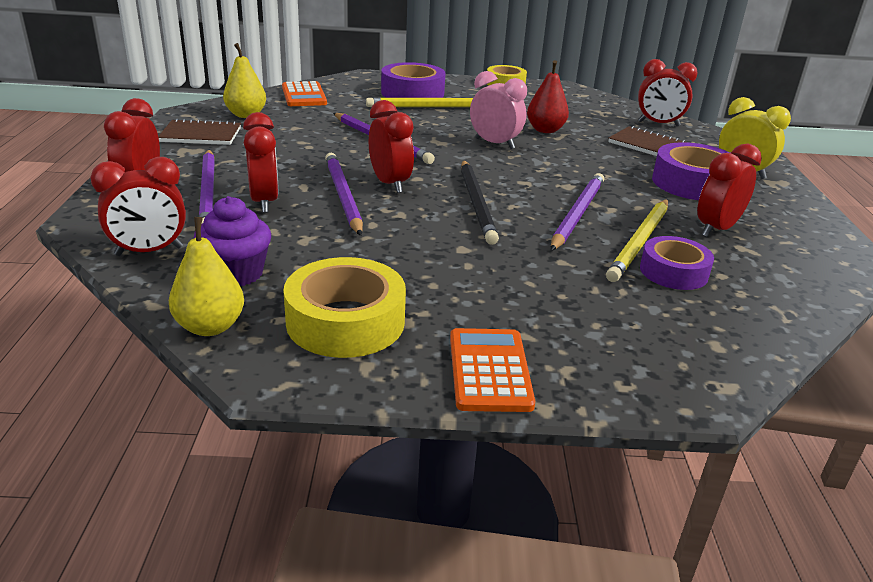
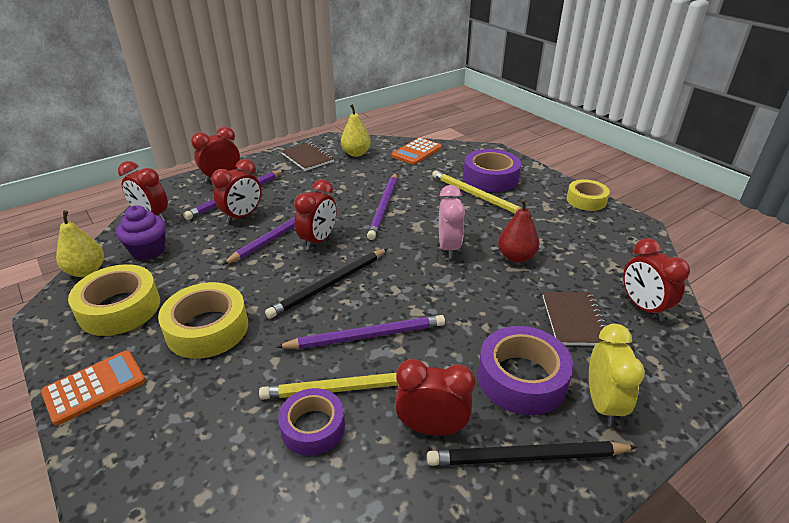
camera: 55 degrees right, 5 degrees up
none -> yellow tape [158,282,248,359]
none -> black pencil [427,441,637,466]

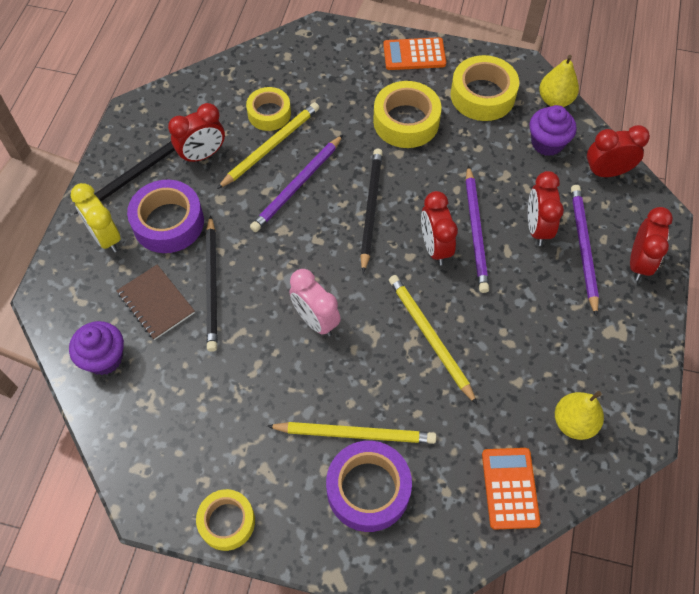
camera: 140 degrees right, 25 degrees up
orange calculator [41,350,146,425] -> orange calculator turned 75 degrees clockwise [383,37,446,70]
purple tape [278,388,345,456] -> yellow tape [246,87,291,131]
brown notebook [281,142,334,171] -> none
purple pencil [367,173,397,240] -> yellow pencil [389,275,477,404]
red pear [498,199,539,263] -> none
red clock [623,238,690,321] -> purple cupcake [69,321,124,375]
none -> black pencil [206,215,218,352]

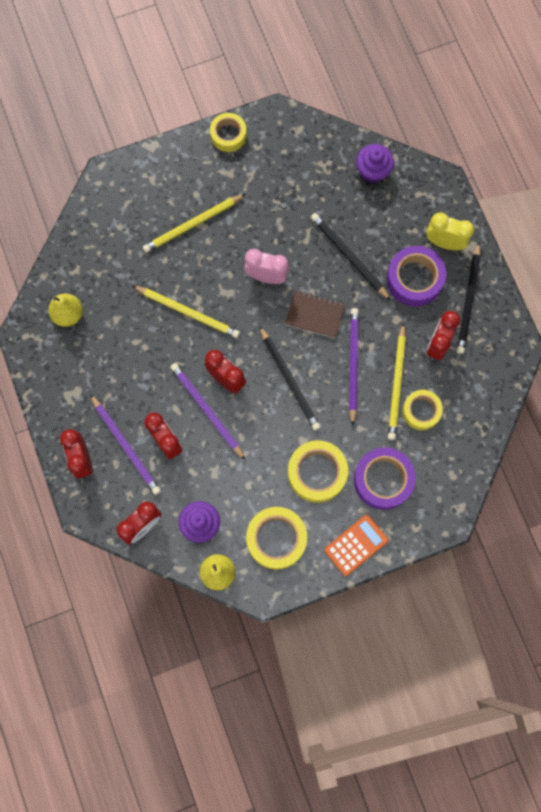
camera: 145 degrees right, 15 degrees up
brown notebook [116,265,195,340] -> brown notebook moved to [285,290,345,339]
purple tape [326,441,412,532] -> purple tape moved to [354,447,416,510]
orange calculator [482,448,540,530] -> none

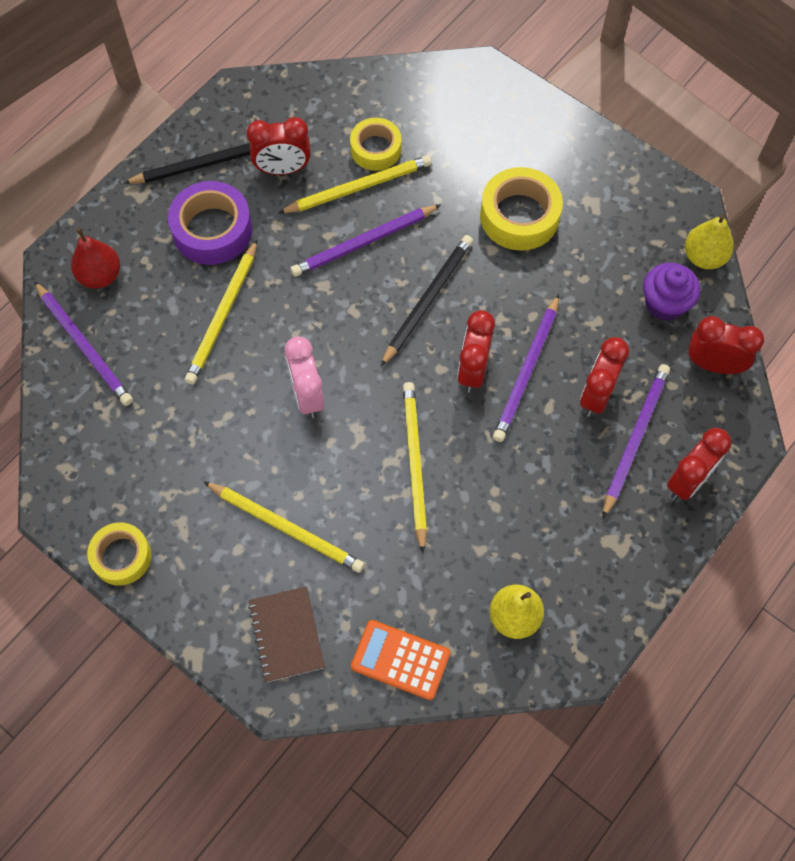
camera: 120 degrees left, 10 degrees down
yellow tape [246,507,307,570] -> none
brown notebook [285,290,345,339] -> brown notebook moved to [248,586,325,682]
black pencil [311,213,391,300] -> yellow pencil [185,240,257,384]
orange calculator [324,515,389,576] -> orange calculator moved to [351,620,450,700]
purple tape [354,447,416,510] -> none
purple cupcake [356,144,394,184] -> purple pencil [34,281,133,406]
yellow clock [426,212,474,250] -> none
none -> red pear [71,228,120,289]

